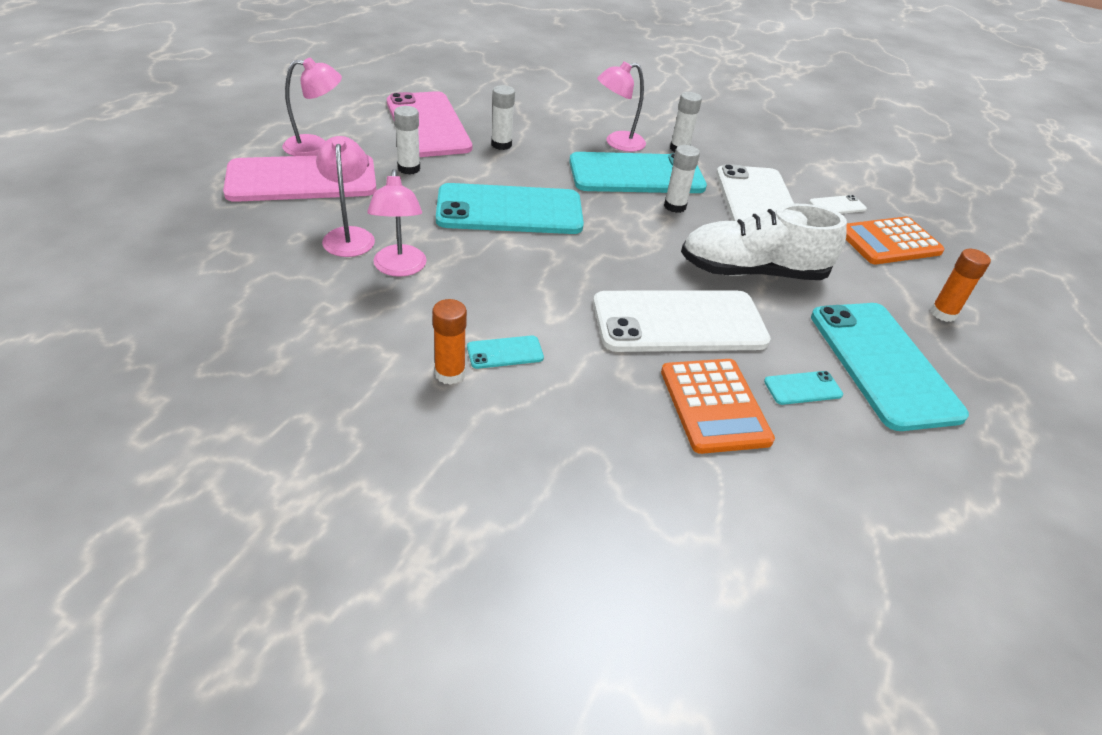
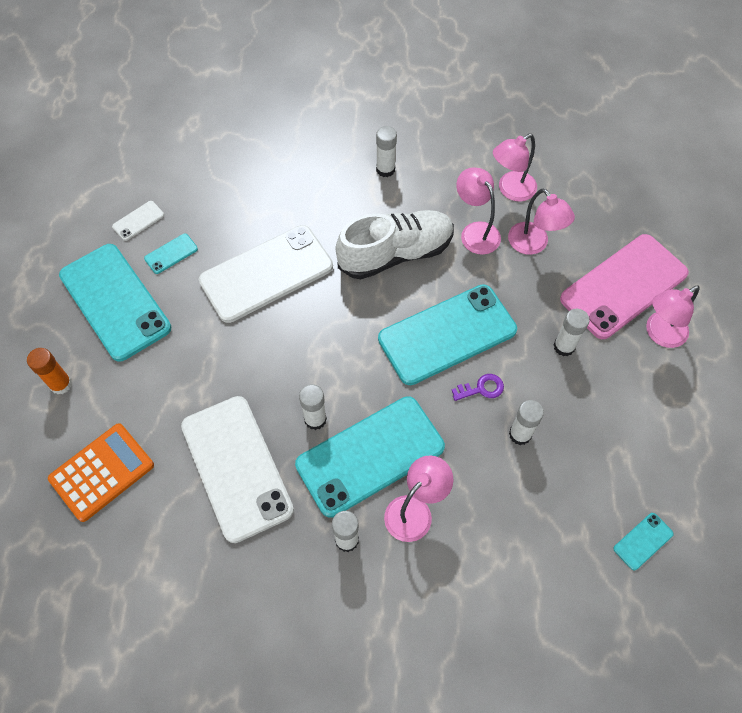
camera: 160 degrees right, 20 degrees up
pink phone [387,91,472,157] -> none
orange glue stick [432,299,467,385] -> white glue stick [376,126,397,177]
turquoise phone [467,335,544,369] -> turquoise phone moved to [613,513,674,570]
orange calculator [661,359,775,454] -> none
white shoe [681,204,847,280] -> white shoe moved to [335,210,454,279]
white phone [809,195,867,214] -> white phone moved to [112,201,164,241]
none -> purple key [452,374,504,401]
none -> pink lamp [493,134,537,201]

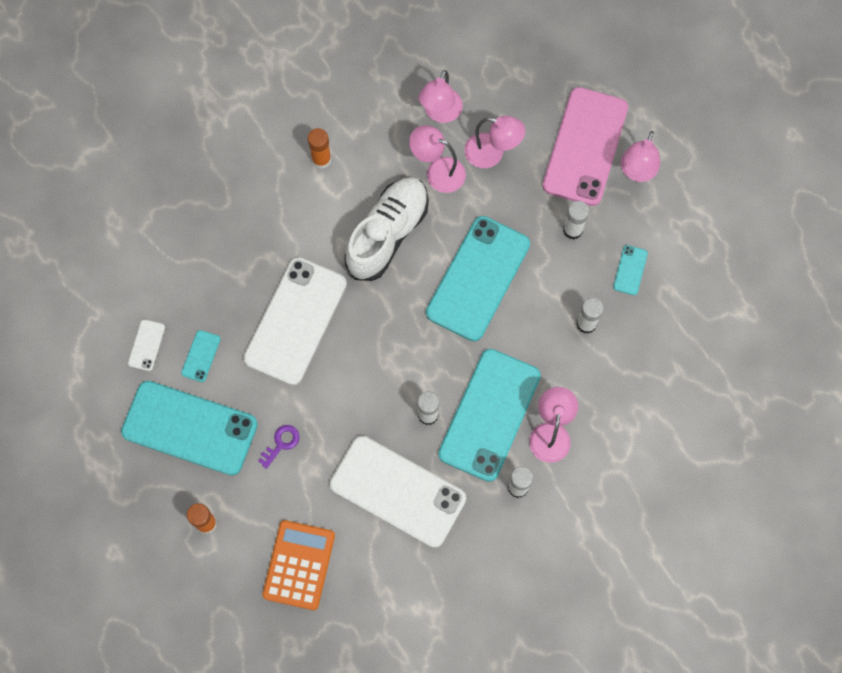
camera: 35 degrees left, 10 degrees up
white glue stick [376,126,397,177] -> orange glue stick [308,128,331,169]
purple key [452,374,504,401] -> purple key moved to [258,425,300,469]
turquoise phone [613,513,674,570] -> turquoise phone moved to [613,245,648,295]

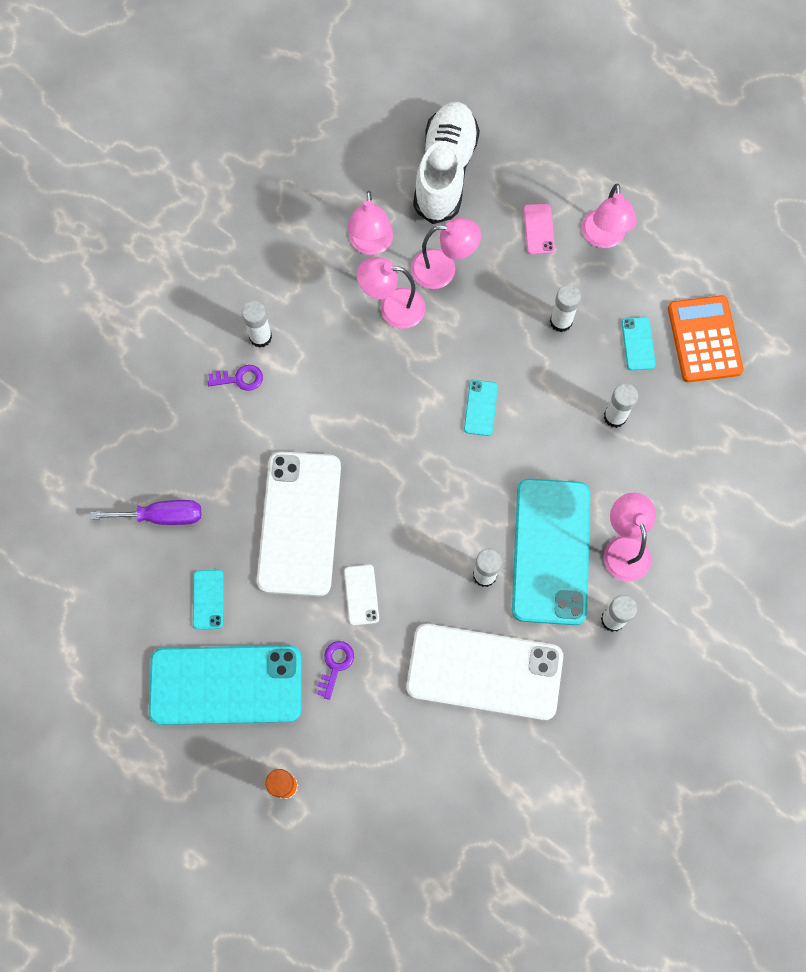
camera: 20 degrees left, 0 degrees up
white phone [128,320,165,371] -> white phone moved to [344,565,379,626]
orange calculator [262,520,335,610] -> orange calculator moved to [668,295,744,382]
orange glue stick [308,128,331,169] -> white glue stick [242,301,272,348]
white shoe [345,177,429,281] -> white shoe moved to [413,102,480,224]
turquoise phone [426,216,530,341] -> turquoise phone [464,380,498,436], size x0.40
pink phone [543,87,628,206] -> pink phone [524,204,555,255], size x0.40
none -> purple screwdriver [90,500,202,525]
none -> purple key [208,365,263,391]

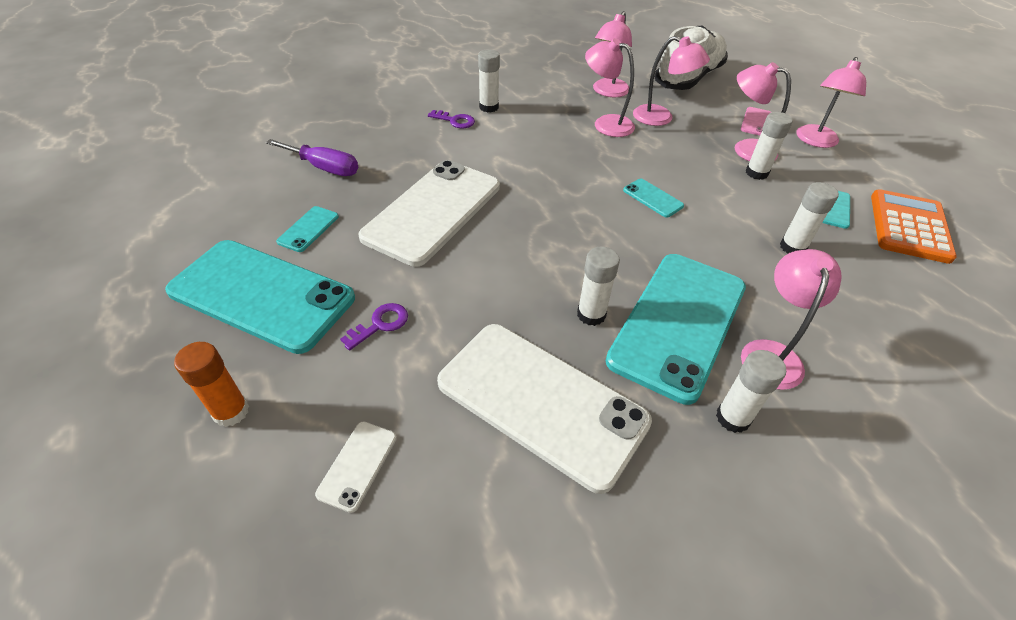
camera: 25 degrees right, 25 degrees down
white phone [344,565,379,626] -> white phone moved to [315,421,397,513]
turquoise phone [464,380,498,436] -> turquoise phone turned 75 degrees counterclockwise [623,179,684,218]
none -> pink lamp [735,62,791,161]

